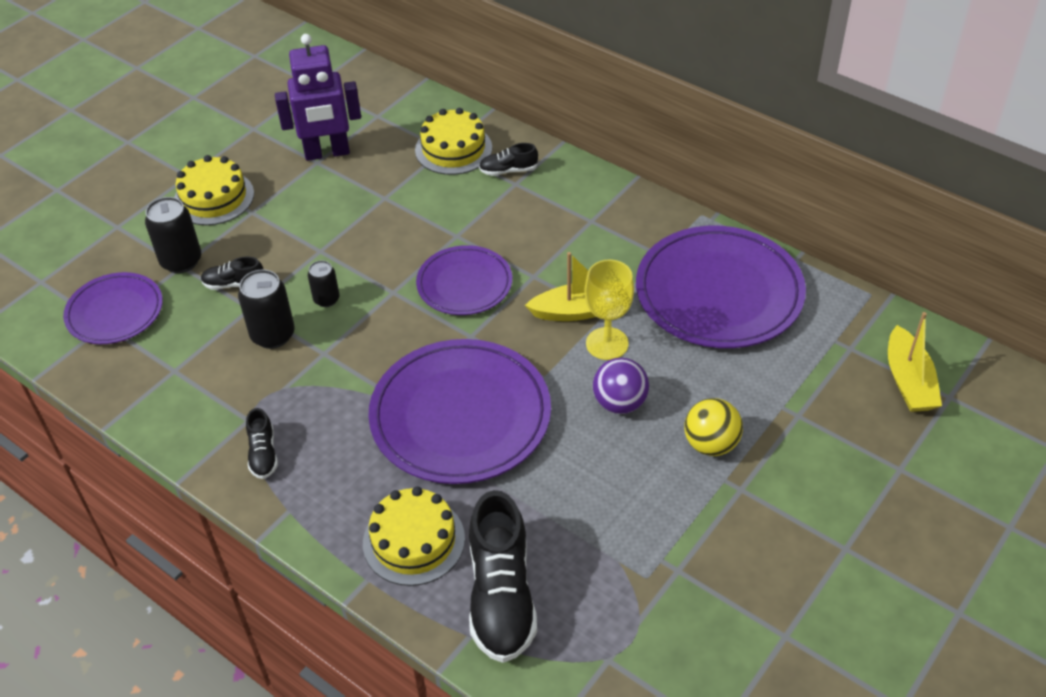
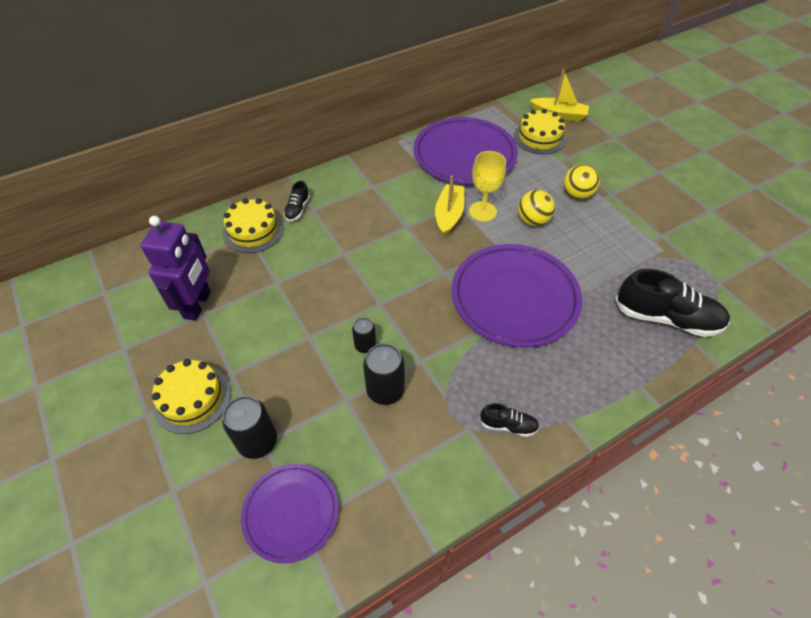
camera: 70 degrees left, 5 degrees up
black shoe [201,257,264,290] -> none
yellow cake [363,486,465,586] -> yellow cake moved to [514,109,566,155]
purple plate [416,245,512,315] -> none
purple ball [593,358,649,414] -> yellow ball [518,190,555,226]

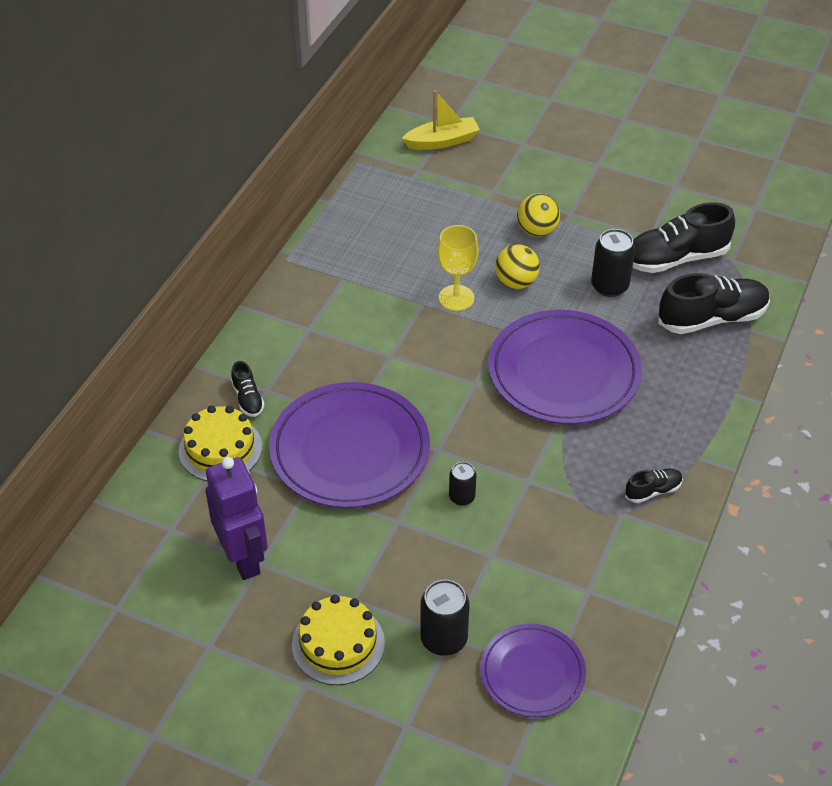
camera: 35 degrees left, 5 degrees down
black can [363,343,405,405] -> black can moved to [591,229,635,297]
purple plate [413,117,518,185] -> purple plate moved to [269,382,430,508]
yellow boat [435,176,464,236] -> none
yellow cake [514,109,566,155] -> none
none -> black shoe [632,202,735,273]

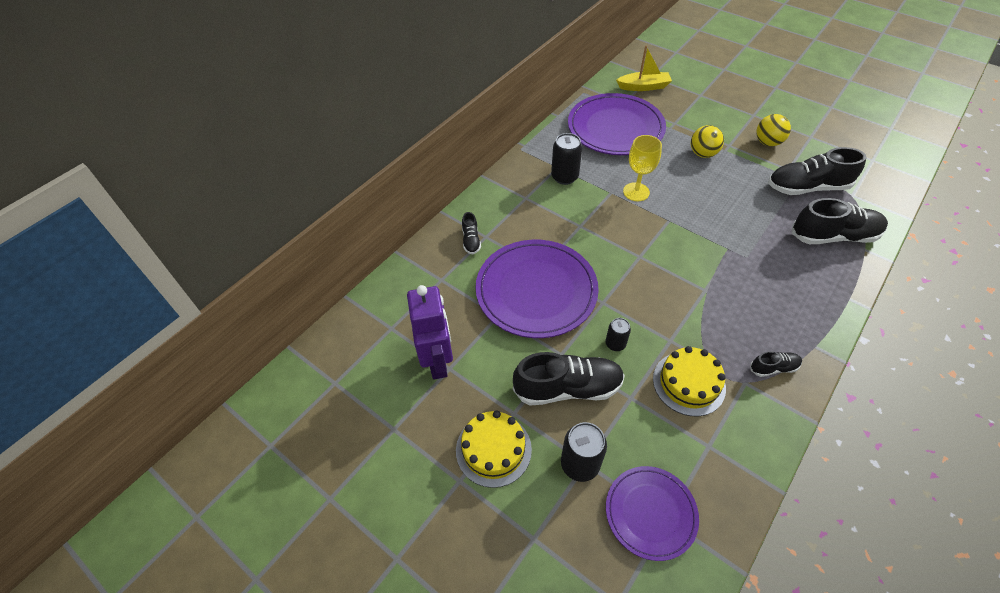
camera: 15 degrees right, 5 degrees up
yellow cake [179,405,262,481] -> yellow cake moved to [653,346,726,416]
purple plate [488,310,642,424] -> purple plate moved to [568,93,666,155]
yellow ball [495,244,540,289] -> yellow ball moved to [756,114,791,146]
black can [591,229,635,297] -> black can moved to [551,133,582,185]
none -> black shoe [513,352,625,406]

